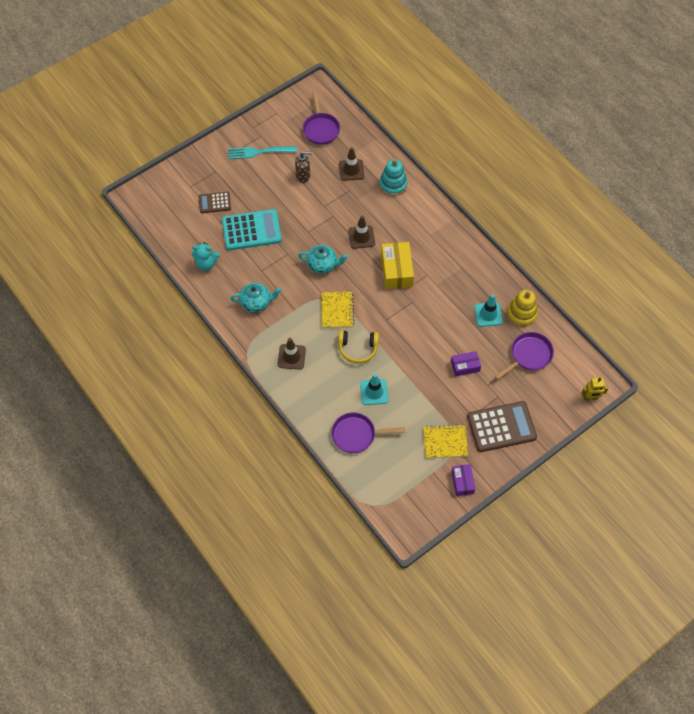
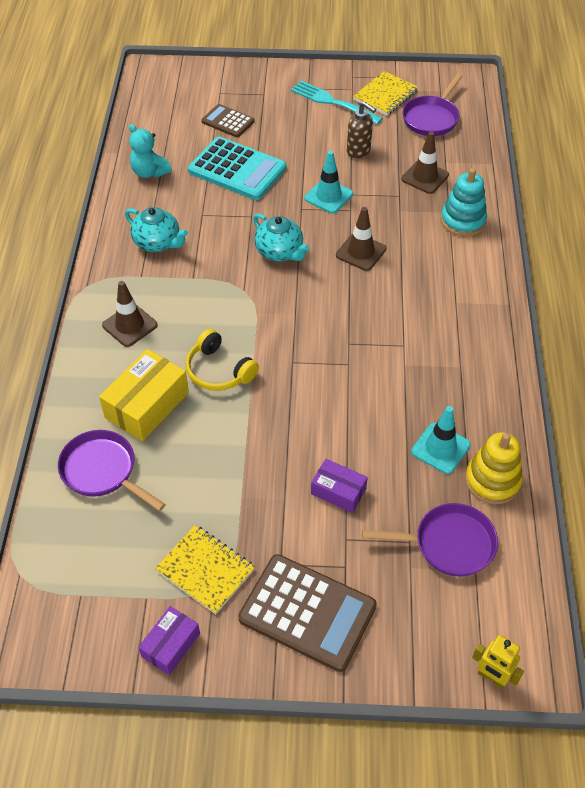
camera: 40 degrees right, 10 degrees down
yellow notebook [321,292,354,328] -> yellow notebook moved to [353,71,418,116]
turquoise traffic cone [360,374,389,405] -> turquoise traffic cone moved to [305,151,353,213]
yellow box [381,242,414,289] -> yellow box moved to [99,349,189,441]

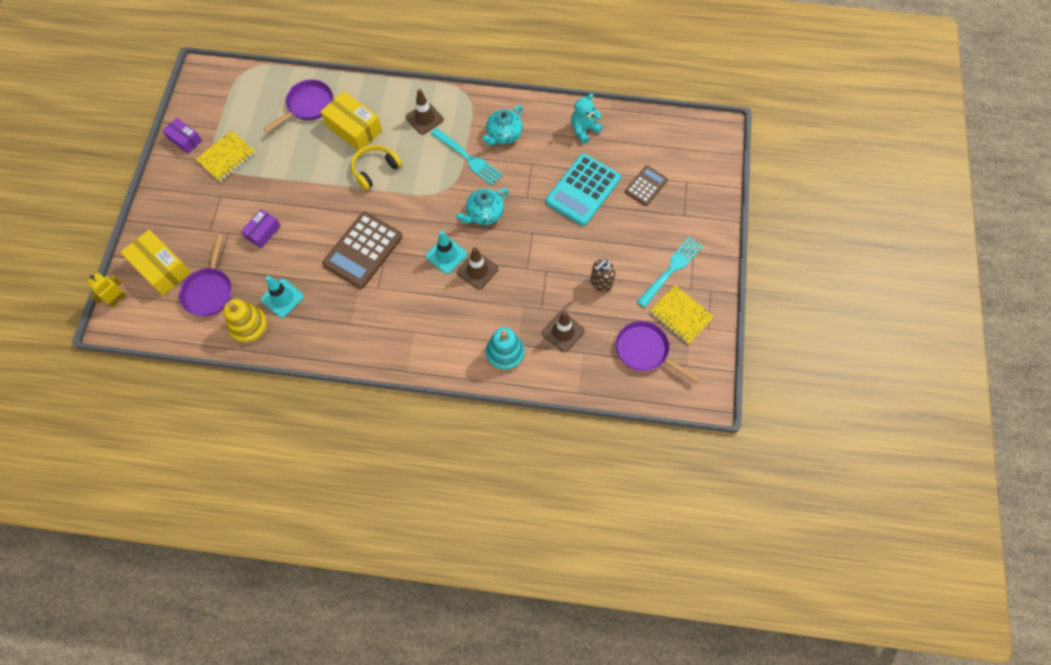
camera: 95 degrees right, 15 degrees up
brown calculator [238,554,377,672] -> brown calculator moved to [322,212,403,289]
turquoise traffic cone [305,151,353,213] -> turquoise traffic cone moved to [426,231,467,274]
none -> yellow box [120,230,191,295]
none -> turquoise fork [431,128,503,186]

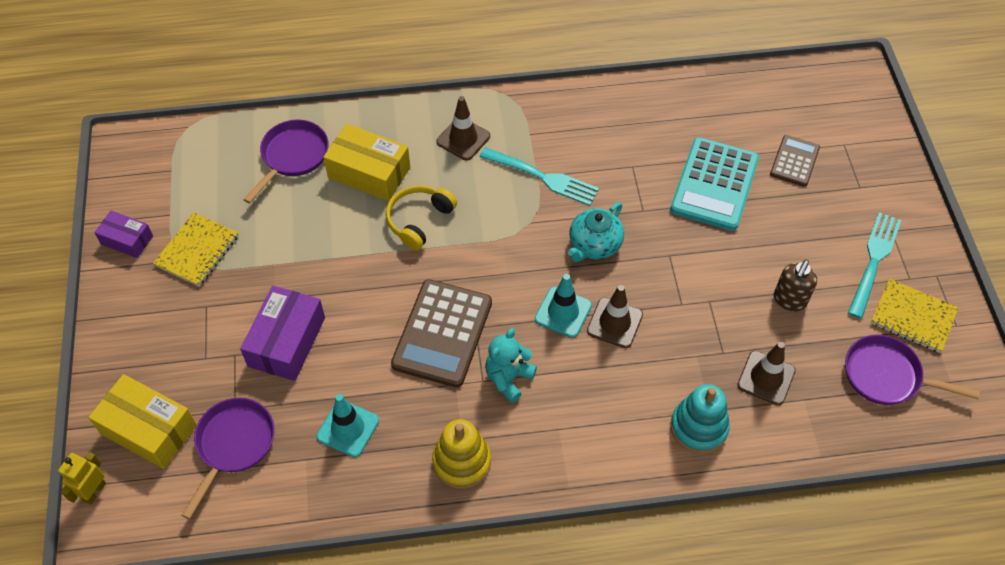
camera: 15 degrees left, 10 degrees down
purple pan [179,235,232,316] -> purple pan turned 150 degrees counterclockwise [182,398,275,519]
yellow stacking toy [223,299,268,344] -> yellow stacking toy moved to [432,419,491,489]
purple box [241,209,281,248] -> purple box [240,285,325,381], size x1.67
turquoise teapot [482,105,523,145] -> none
turquoise teddy bear [571,94,603,144] -> turquoise teddy bear moved to [485,328,537,403]

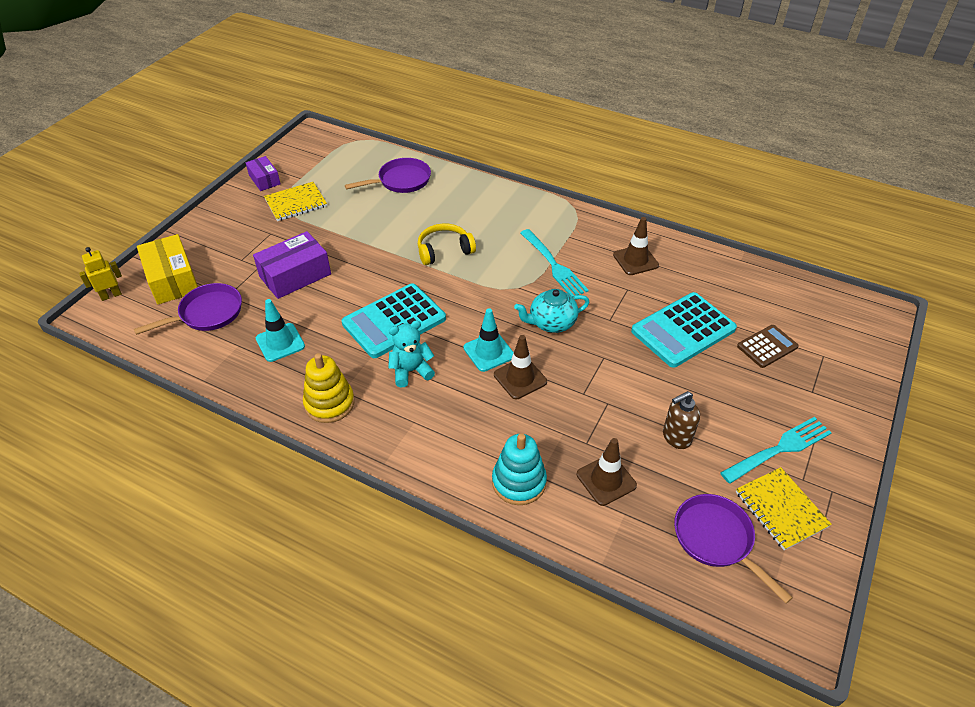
camera: 35 degrees right, 10 degrees down
yellow box [323,124,410,201] -> none
brown calculator [391,279,492,388] -> turquoise calculator [342,283,446,358]
brown traffic cone [436,96,490,161] -> brown traffic cone moved to [613,217,659,275]

